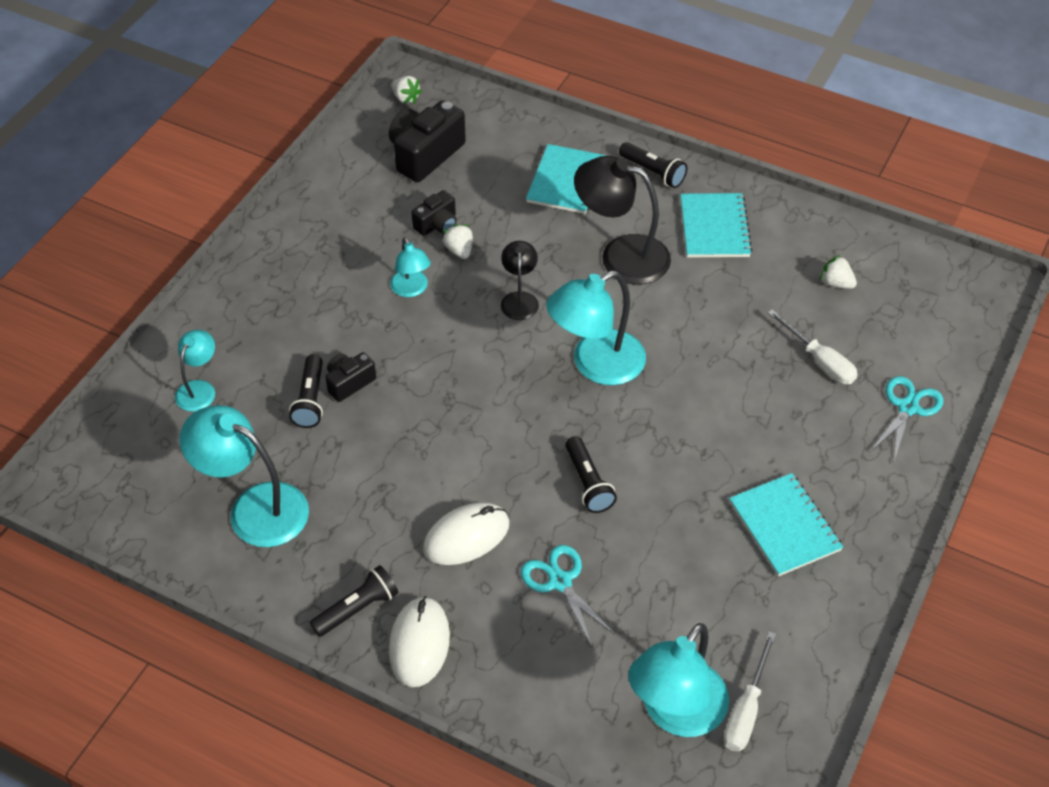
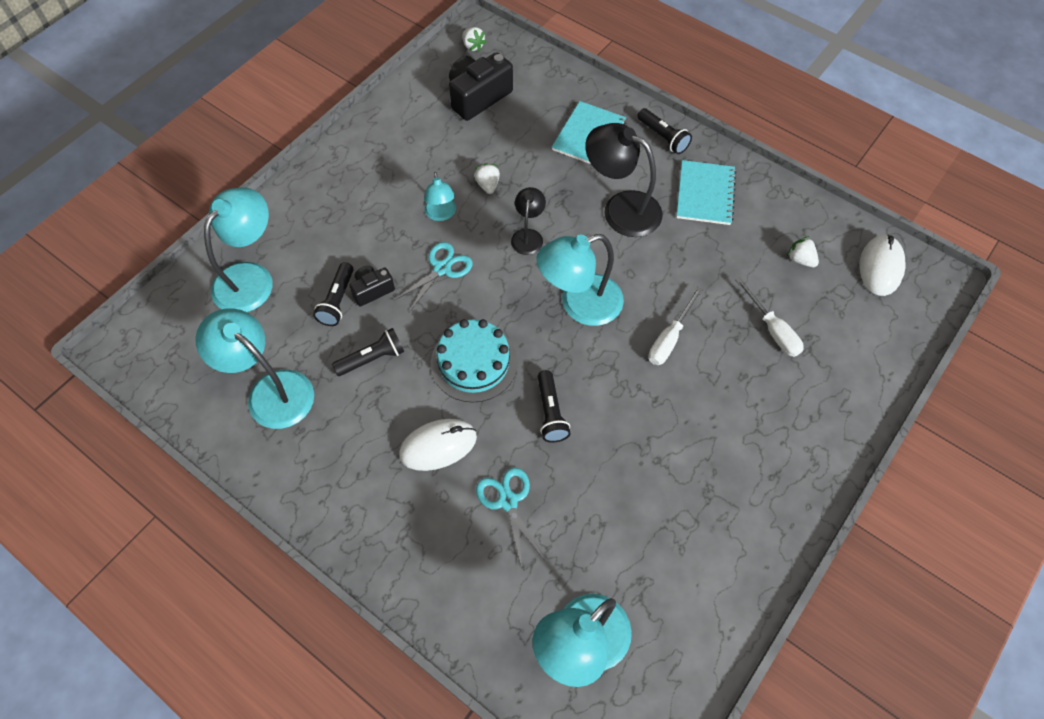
camera: 10 degrees right, 10 degrees up
turquoise lamp [175,330,215,412] -> turquoise lamp [204,187,273,312], size x1.84
black flashlight [310,565,398,637] -> black flashlight moved to [332,328,405,376]
white mouse [389,596,450,687] -> white mouse moved to [860,235,905,296]
black camera [411,190,457,236] -> none
white screwdriver [723,632,776,752] -> white screwdriver moved to [649,287,703,365]
turquoise notebook [729,473,843,576] -> none
turquoise scissors [870,376,943,461] -> turquoise scissors moved to [394,242,473,312]
none -> turquoise cake [431,319,518,403]

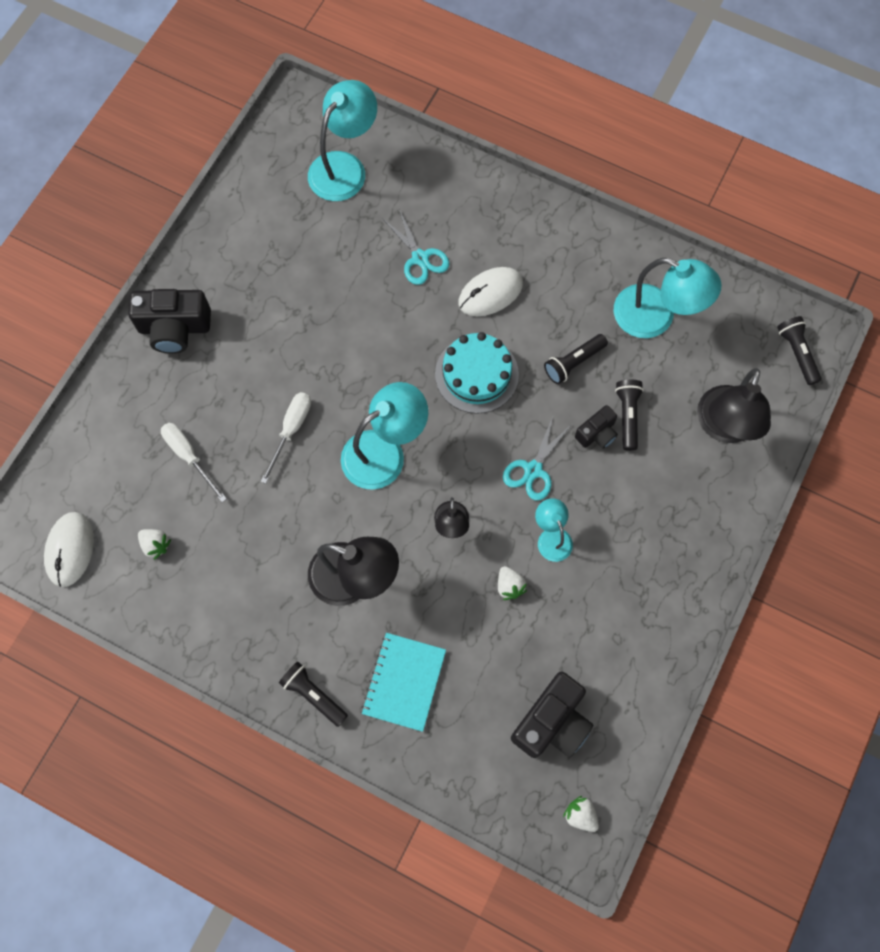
camera: 170 degrees right, 10 degrees up
turquoise lamp [204,187,273,312] -> black lamp [697,368,771,443]
black flashlight [538,370,570,443] -> black flashlight moved to [777,316,821,385]
turquoise notebook [676,160,736,225] -> none
none -> black camera [128,289,211,354]

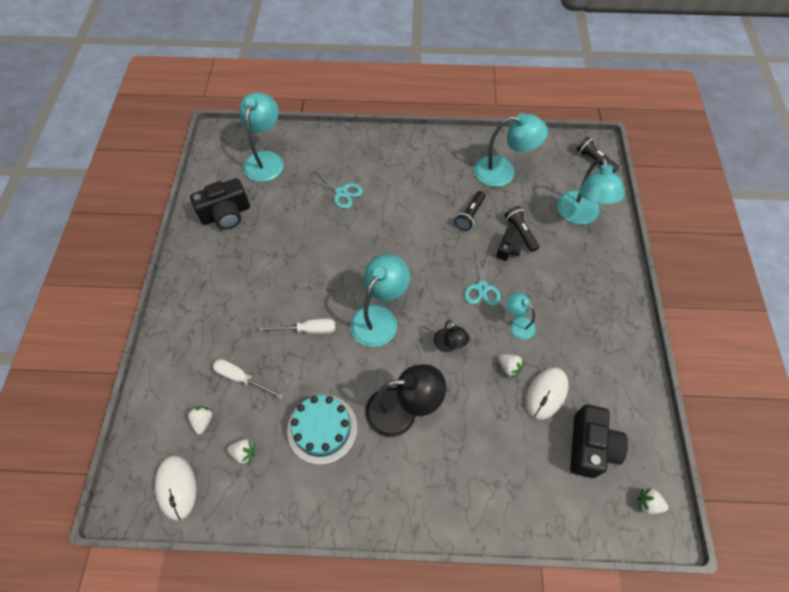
camera: 25 degrees left, 10 degrees down
black camera [128,289,211,354] -> black camera moved to [190,178,250,229]
white screwdriver [261,392,311,484] -> white screwdriver turned 90 degrees clockwise [259,319,335,334]
black flashlight [279,662,348,727] -> none
turquoise notebook [362,633,446,732] -> none
turquoise cake [435,332,519,414] -> turquoise cake moved to [287,395,358,465]
white mouse [458,267,523,316] -> white mouse moved to [526,367,568,420]
black lamp [697,368,771,443] -> turquoise lamp [557,157,625,225]
none -> white strawberry [188,406,212,434]

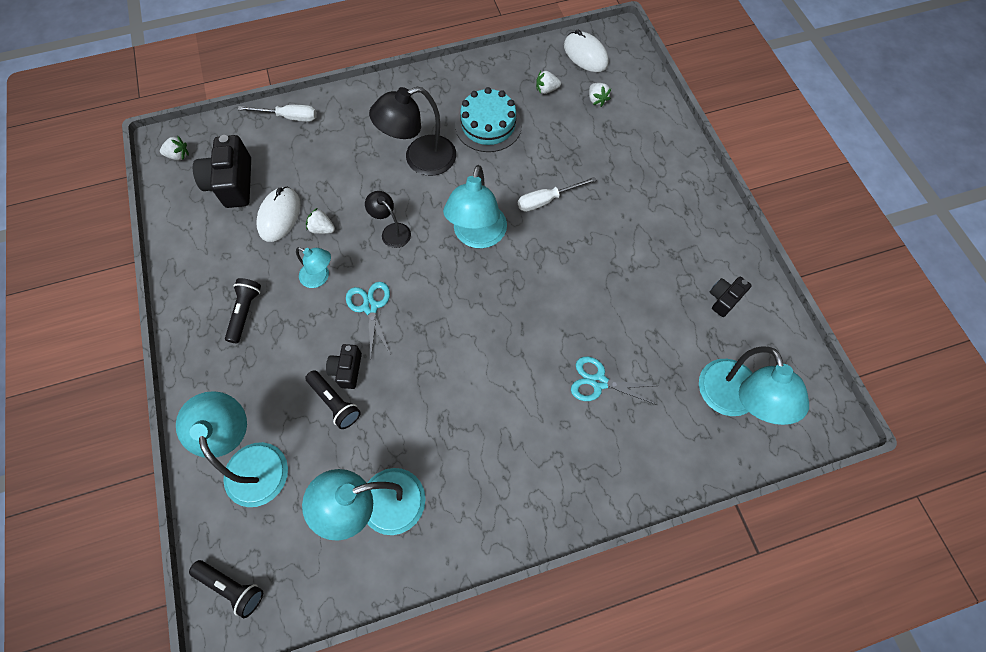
camera: 160 degrees right, 5 degrees up
black camera [190,178,250,229] -> black camera [709,277,752,317], size x0.56
white screwdriver [213,359,284,399] -> white screwdriver moved to [238,105,317,122]
black flashlight [455,191,485,231] -> black flashlight moved to [225,278,261,343]

